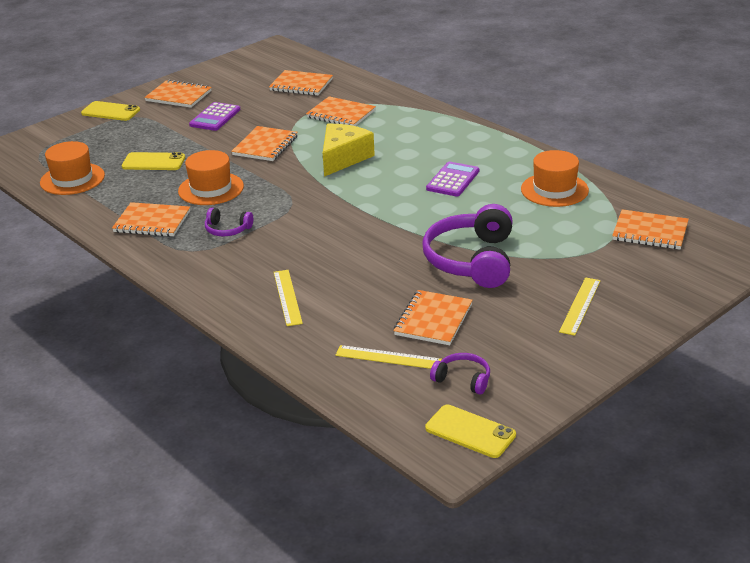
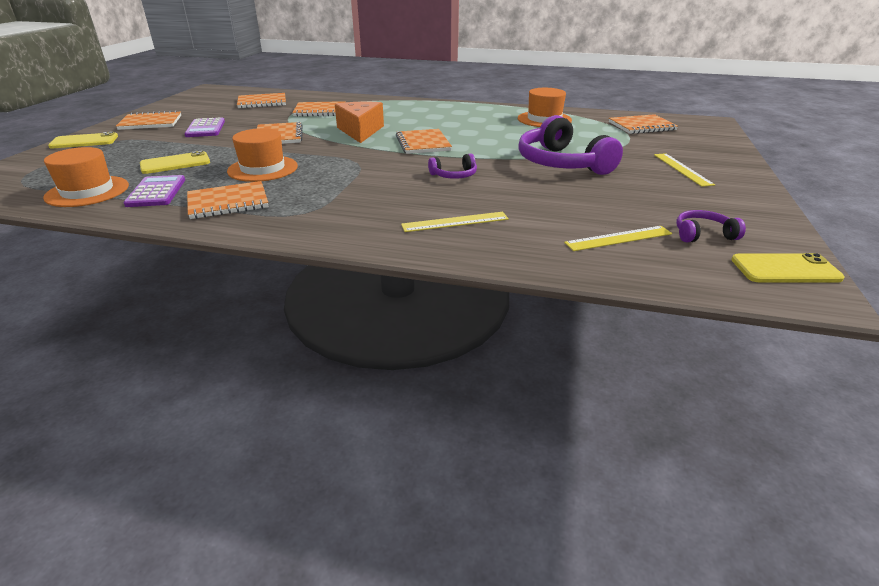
camera: 35 degrees left, 0 degrees up
purple headphones [205,208,253,236] -> purple headphones moved to [428,153,477,179]
yellow ruler [274,270,303,326] -> yellow ruler turned 60 degrees counterclockwise [401,212,509,232]
yellow cheese [323,124,375,177] -> orange cheese [335,102,384,143]
orange notebook [394,290,473,345] -> orange notebook moved to [396,129,452,154]
purple calculator [426,161,479,196] -> purple calculator moved to [123,175,185,207]

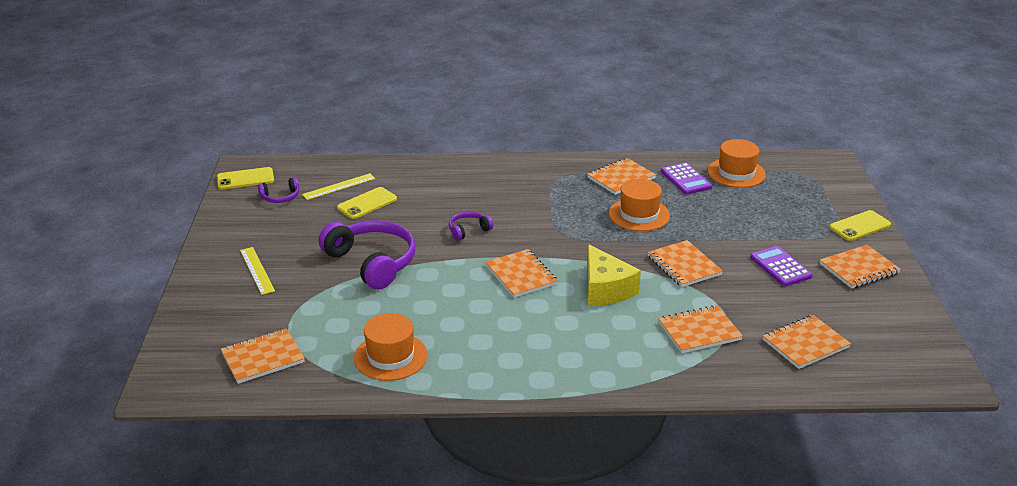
camera: 165 degrees right, 0 degrees up
yellow phone [140,151,210,174] -> yellow phone moved to [337,187,397,219]
orange cheese [335,102,384,143] -> yellow cheese [587,244,641,306]
yellow ruler [401,212,509,232] -> none

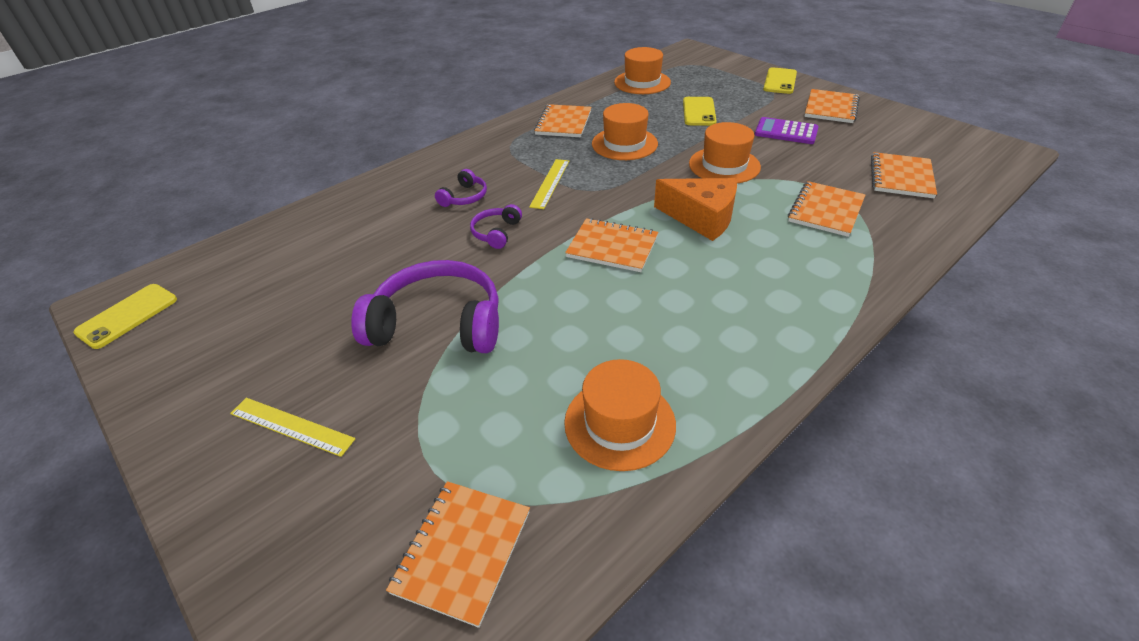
camera: 40 degrees left, 10 degrees up
purple headphones [258,177,299,203] -> purple headphones moved to [435,169,487,207]
yellow ruler [302,173,375,200] -> yellow ruler moved to [529,159,569,209]
yellow phone [337,187,397,219] -> yellow phone moved to [683,97,717,126]
yellow cheese [587,244,641,306] -> orange cheese [654,178,737,241]
orange notebook [648,240,723,287] -> orange hat [689,122,761,183]
purple calculator [661,163,712,195] -> none

